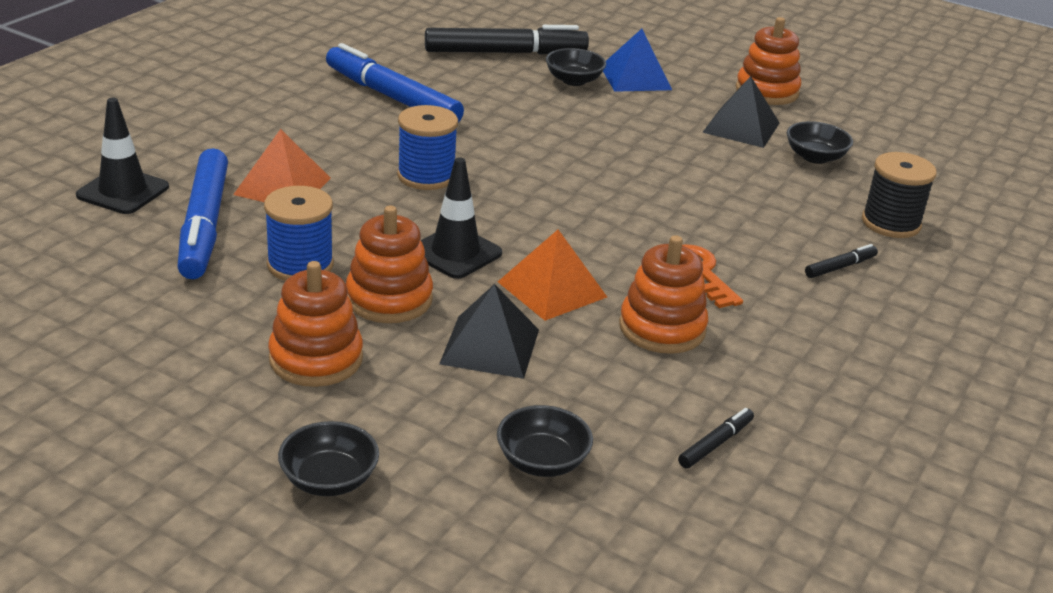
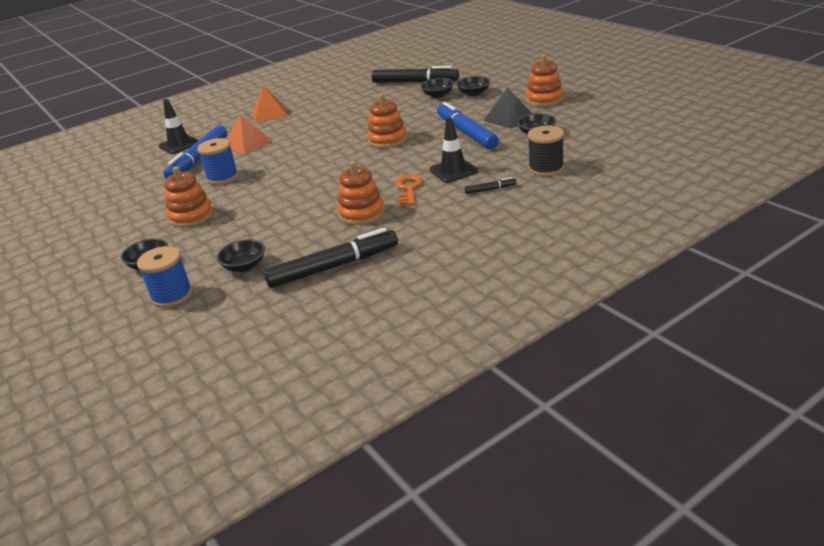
camera: 30 degrees right, 0 degrees up
blue marker [326,43,464,123] -> blue marker moved to [437,102,499,149]
orange stacking toy [346,206,433,323] -> orange stacking toy moved to [367,94,407,148]
blue spool [397,105,458,190] -> blue spool moved to [137,246,193,308]
black traffic cone [420,157,502,279] -> black traffic cone moved to [430,117,478,183]
black pyramid [439,284,539,379] -> none
orange pyramid [498,230,607,321] -> orange pyramid moved to [253,86,287,123]
blue pyramid [603,29,672,92] -> black bowl [456,76,490,96]
black marker [678,408,754,468] -> black marker [264,228,398,288], size x2.33

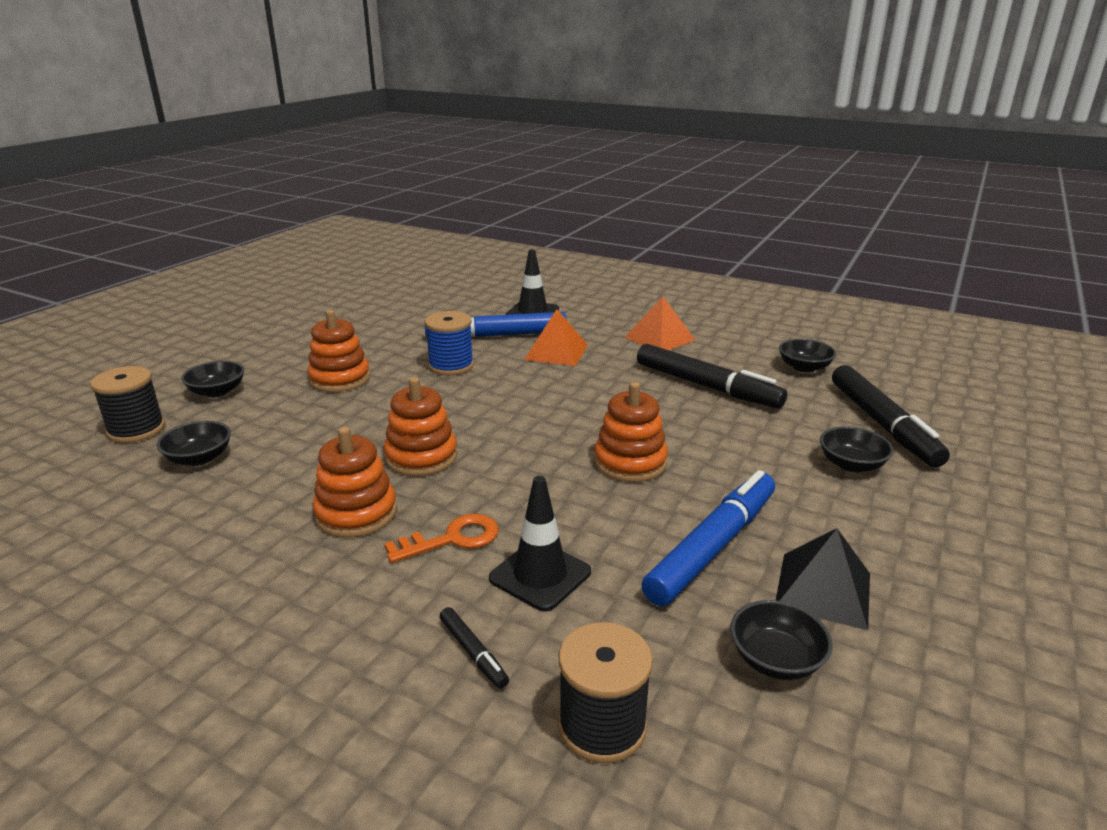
camera: 60 degrees right, 5 degrees down
blue spool [137,246,193,308] -> black spool [90,366,165,443]
black marker [264,228,398,288] -> black marker moved to [637,344,787,408]
black bowl [456,76,490,96] -> black bowl moved to [779,339,836,373]
orange stacking toy [526,54,563,107] -> orange stacking toy moved to [384,377,458,476]

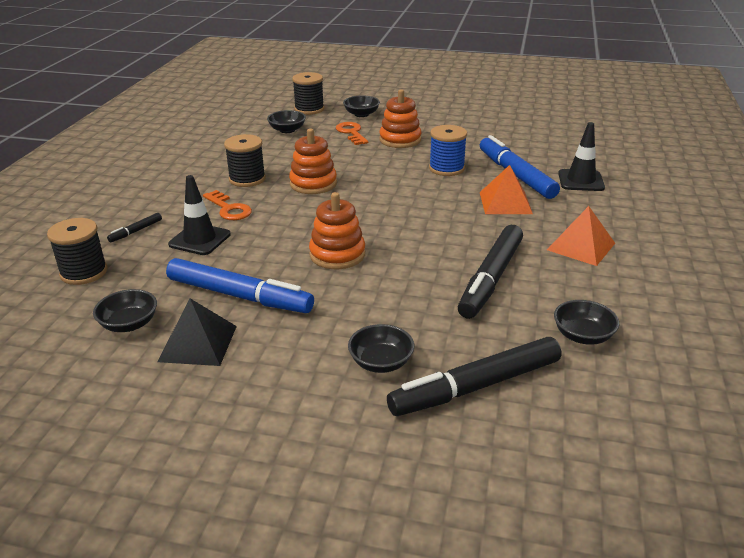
camera: 75 degrees right, 5 degrees up
orange stacking toy [313,427,397,538] -> black spool [224,134,266,187]
none -> orange key [336,122,368,145]

